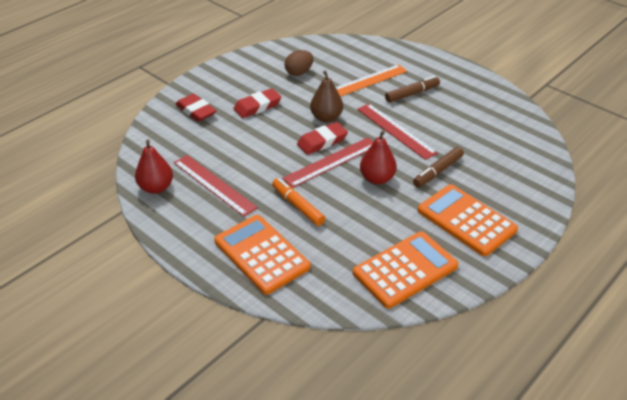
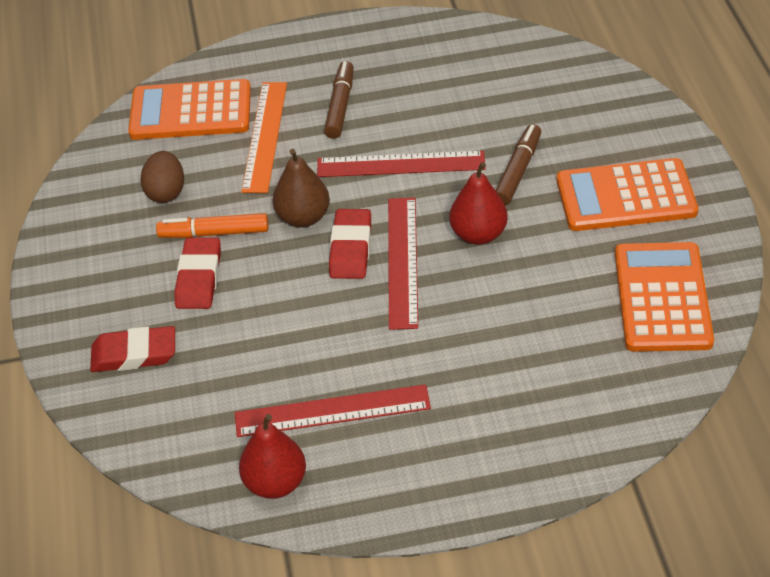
camera: 50 degrees left, 5 degrees up
orange calculator [214,215,311,295] -> orange calculator moved to [128,79,251,140]
orange marker [272,178,326,226] -> orange marker moved to [156,213,268,238]
brown marker [413,147,464,187] -> brown marker turned 150 degrees counterclockwise [496,124,541,206]

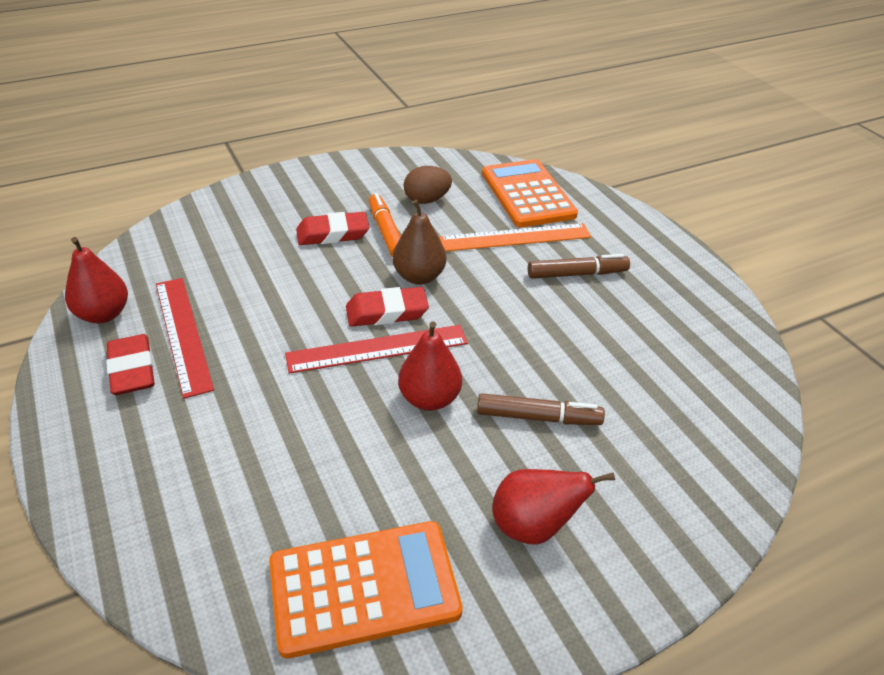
camera: 70 degrees right, 5 degrees down
red eraser [90,326,175,372] -> red eraser moved to [106,334,155,395]
red ruler [317,151,486,177] -> none
orange calculator [557,158,698,231] -> red pear [492,469,615,544]

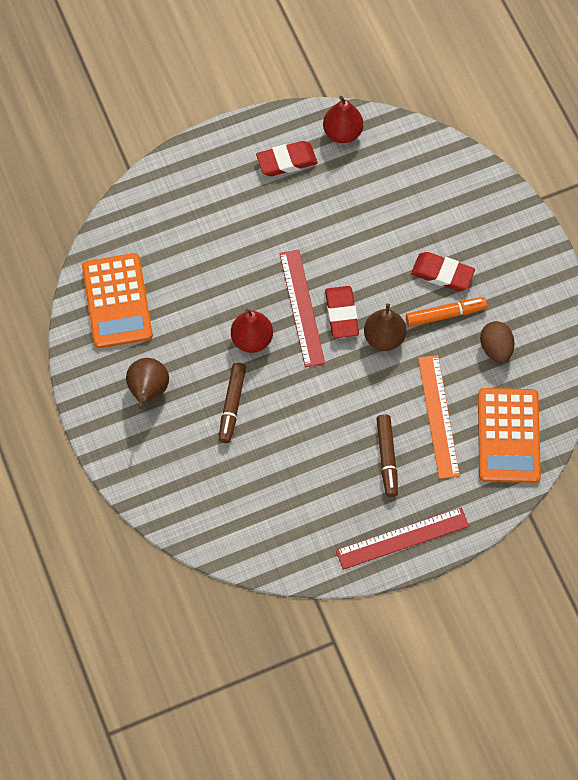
camera: 95 degrees right, 25 degrees up
red ruler [156,278,214,399] -> red ruler moved to [336,507,469,570]
red eraser [296,212,369,245] -> red eraser turned 60 degrees counterclockwise [411,252,475,291]
orange calculator [482,159,578,228] -> orange calculator turned 105 degrees clockwise [478,388,541,483]
red pear [492,469,615,544] -> brown pear [126,358,169,409]

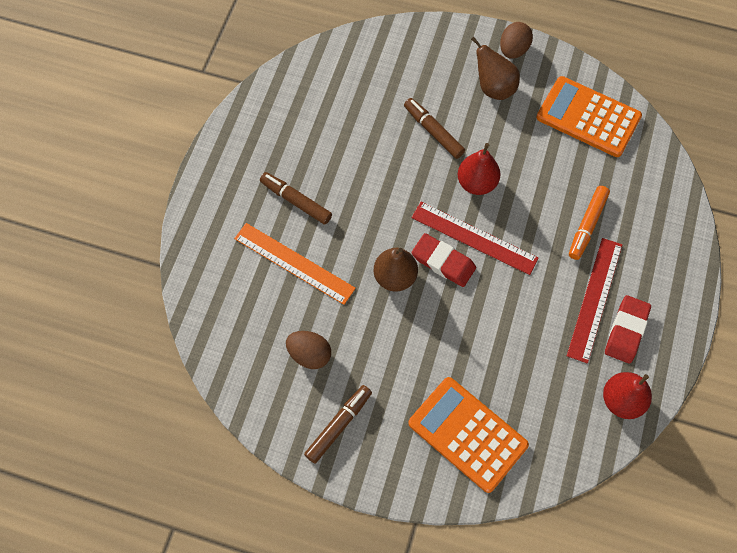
camera: 130 degrees right, 0 degrees up
red ruler [336,507,469,570] -> red ruler moved to [567,238,622,364]
orange marker [406,297,487,327] -> orange marker moved to [569,186,610,260]
red eraser [411,252,475,291] -> none
orange calculator [478,388,541,483] -> orange calculator moved to [408,377,529,493]
none -> brown marker [304,385,372,464]
none -> brown egg [500,22,533,59]

